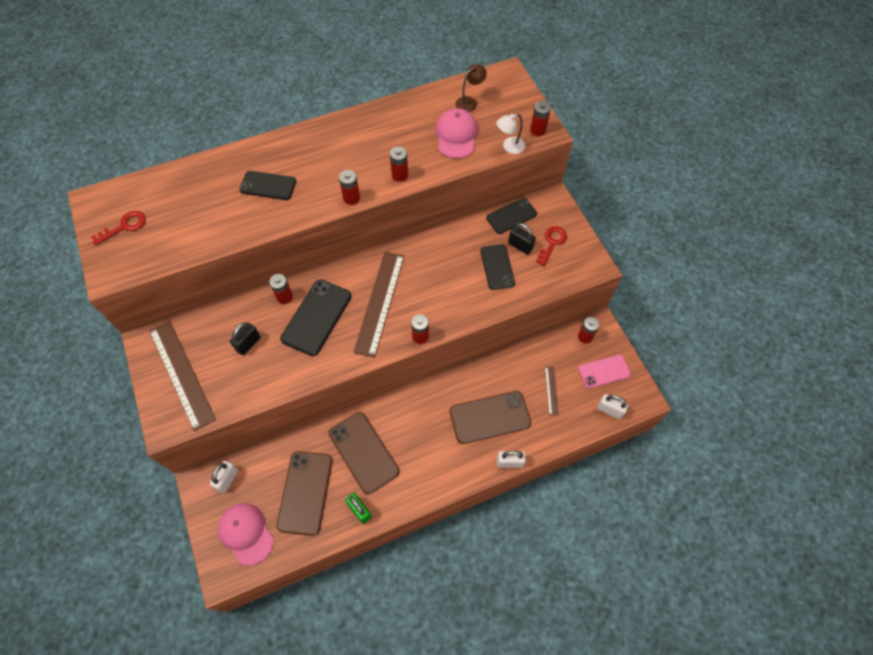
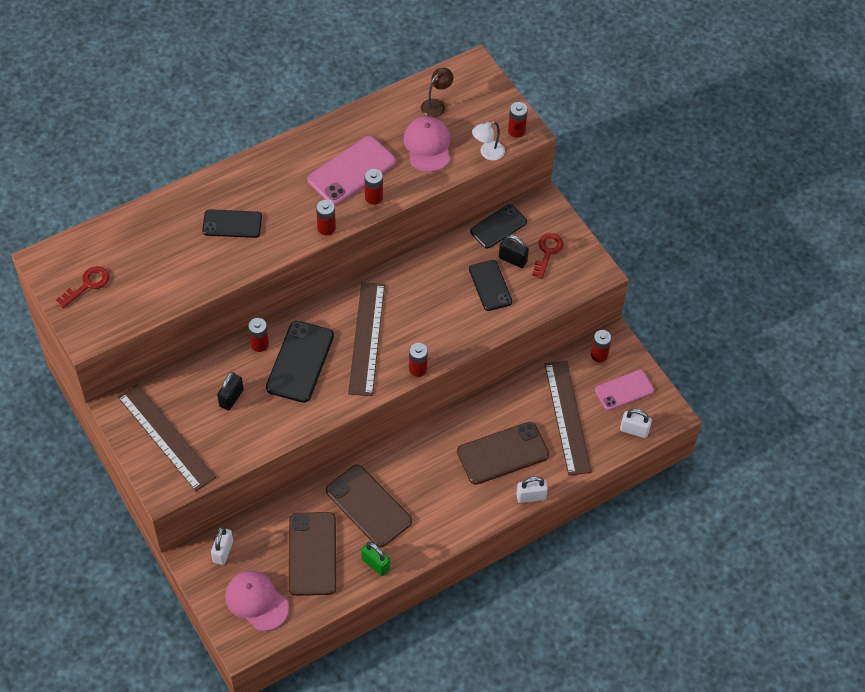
camera: 10 degrees left, 5 degrees down
brown ruler [545,367,559,415] -> brown ruler [545,361,592,476], size x2.21
none -> pink phone [307,136,396,205]

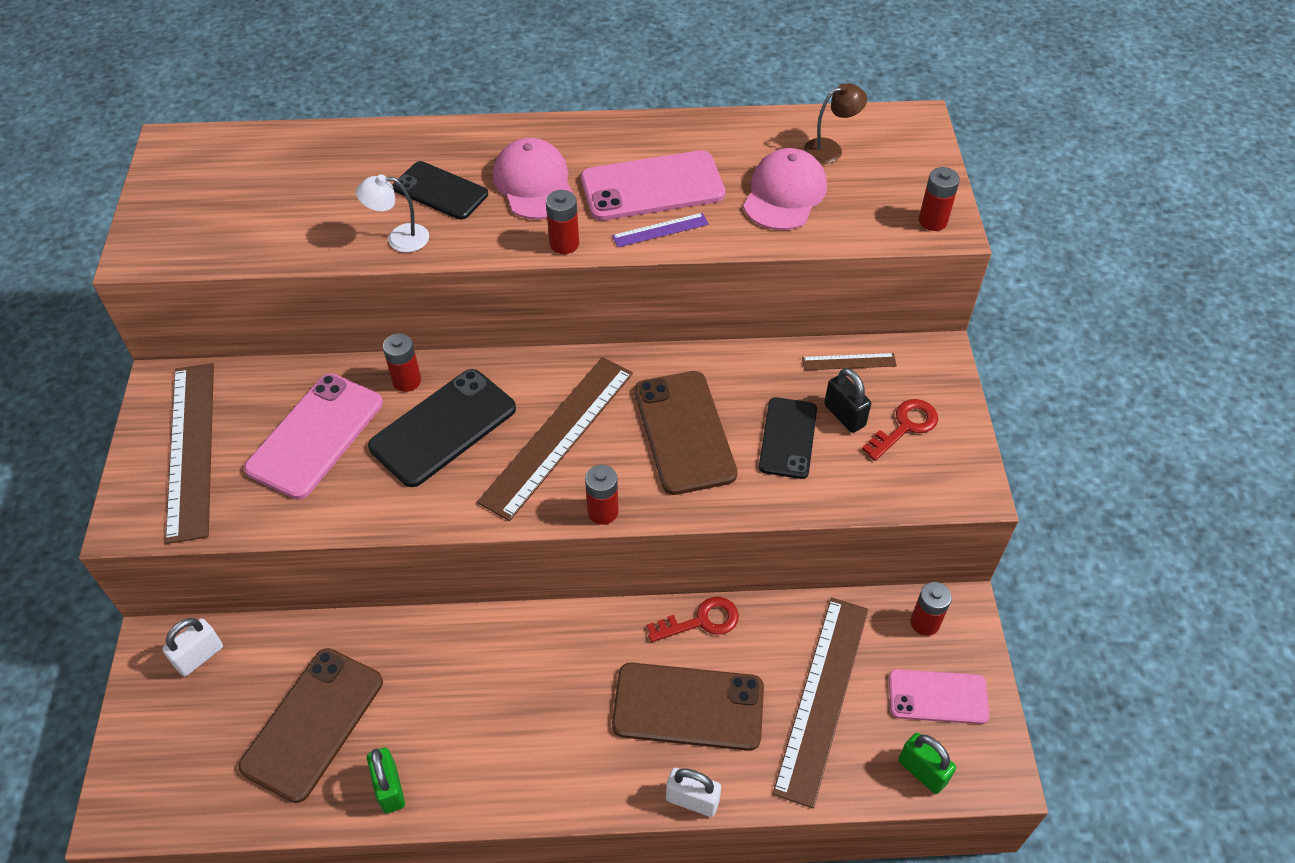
camera: 30 degrees right, 5 degrees down
red key [56,266,109,308] -> red key moved to [647,597,739,642]
black padlock [217,372,244,411] -> pink phone [244,374,383,500]
pink cap [225,571,289,631] -> pink cap moved to [493,138,573,220]
brown phone [326,464,412,547] -> brown phone moved to [635,371,738,495]
red battery [365,169,383,205] -> purple ruler [612,213,709,247]
black phone [470,204,527,249] -> brown ruler [802,353,897,370]
white lamp [472,121,505,161] -> white lamp moved to [356,174,429,252]
white padlock [620,409,652,438] -> green padlock [898,733,956,794]

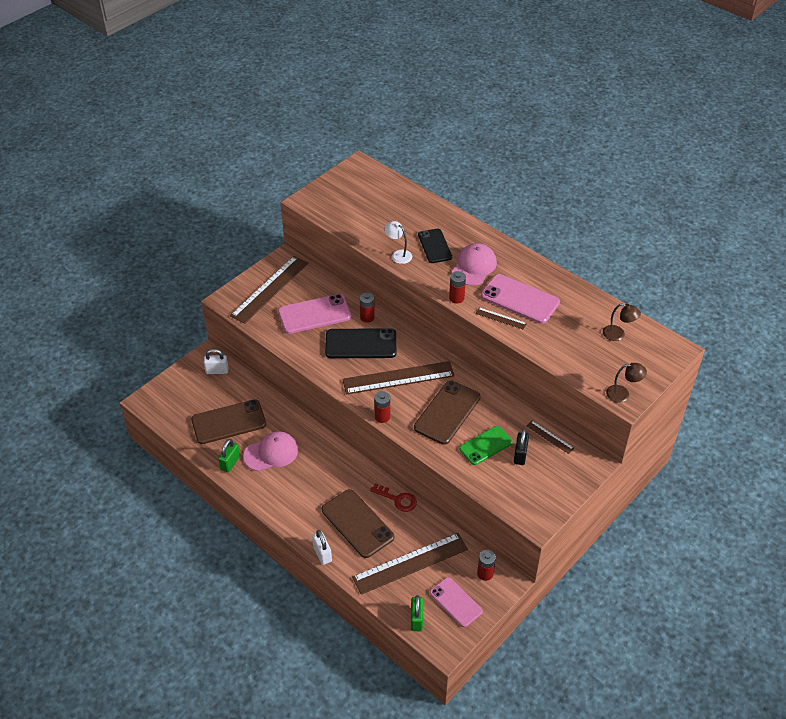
camera: 45 degrees right, 5 degrees down
purple ruler [612,213,709,247] -> brown ruler [476,307,527,330]
pink cap [743,148,827,230] -> pink cap moved to [243,431,298,471]
black phone [759,397,817,479] -> green phone [459,426,512,465]
red key [862,399,938,461] -> none
red battery [919,167,960,231] -> brown lamp [606,363,647,403]

